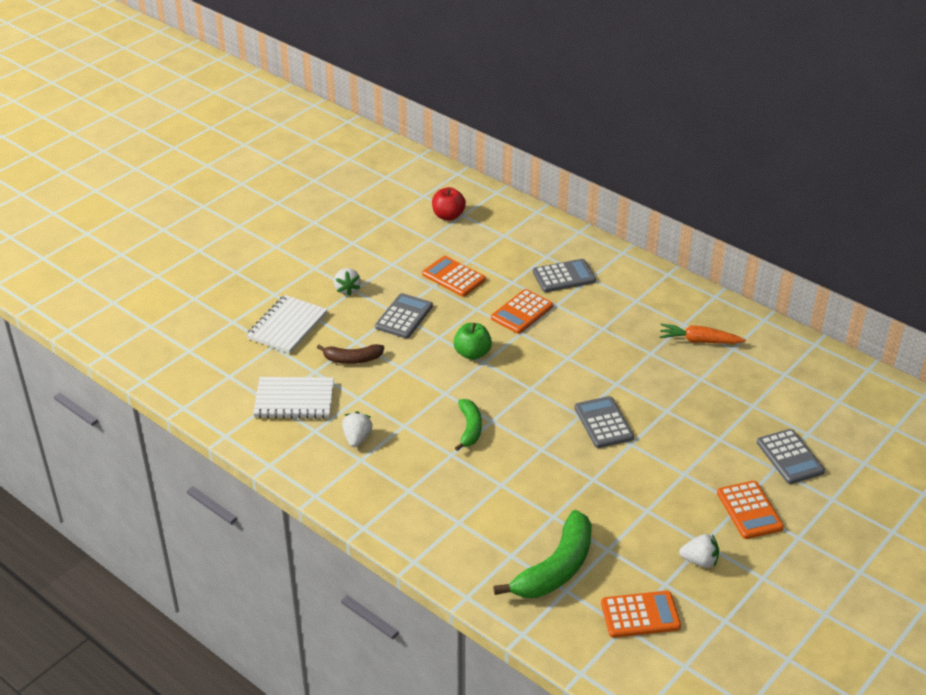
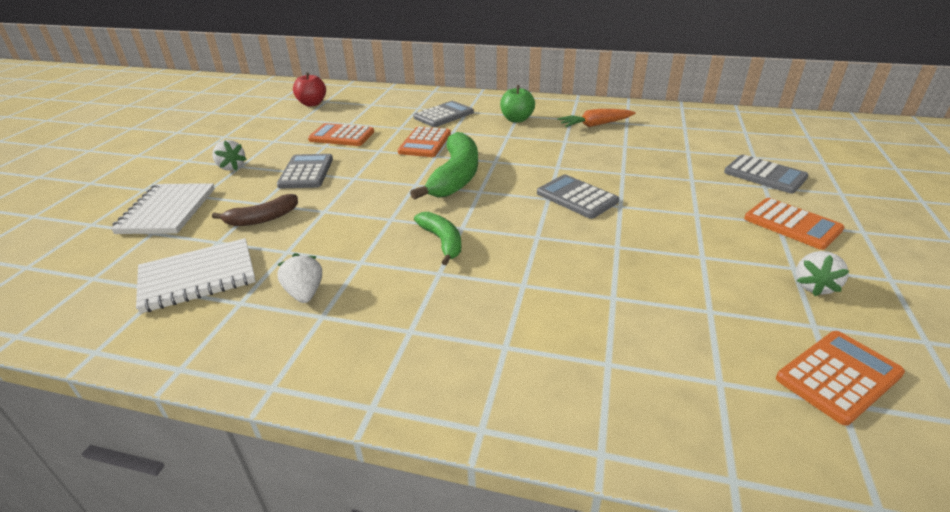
camera: 25 degrees left, 5 degrees down
green apple [453,323,492,360] -> green apple moved to [500,85,535,123]
green banana [493,510,592,598] -> green banana moved to [410,132,478,200]
white strawberry [679,534,719,568] -> white strawberry turned 135 degrees clockwise [796,251,849,296]

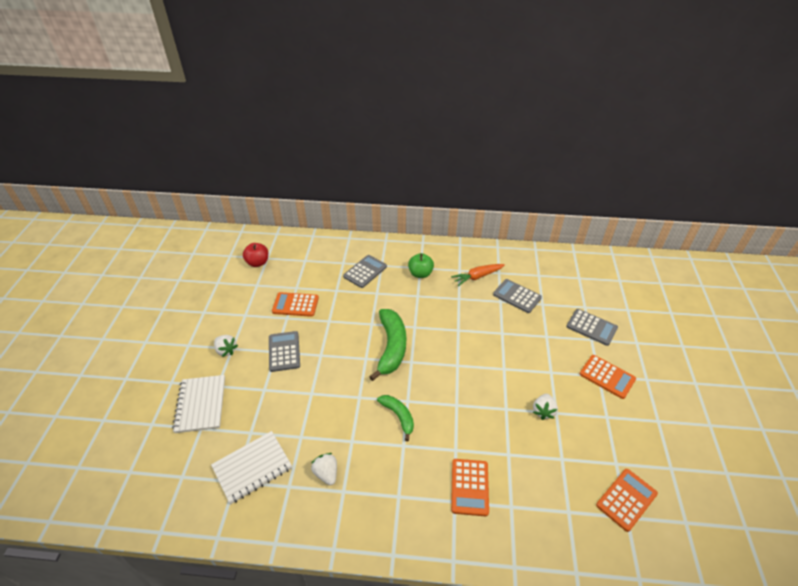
camera: 10 degrees left, 10 degrees up
brown banana [212,194,298,226] -> none
orange calculator [398,126,451,157] -> orange calculator moved to [451,459,489,516]
grey calculator [537,175,619,219] -> grey calculator moved to [493,279,542,313]
white strawberry [796,251,849,296] -> white strawberry moved to [533,394,558,420]

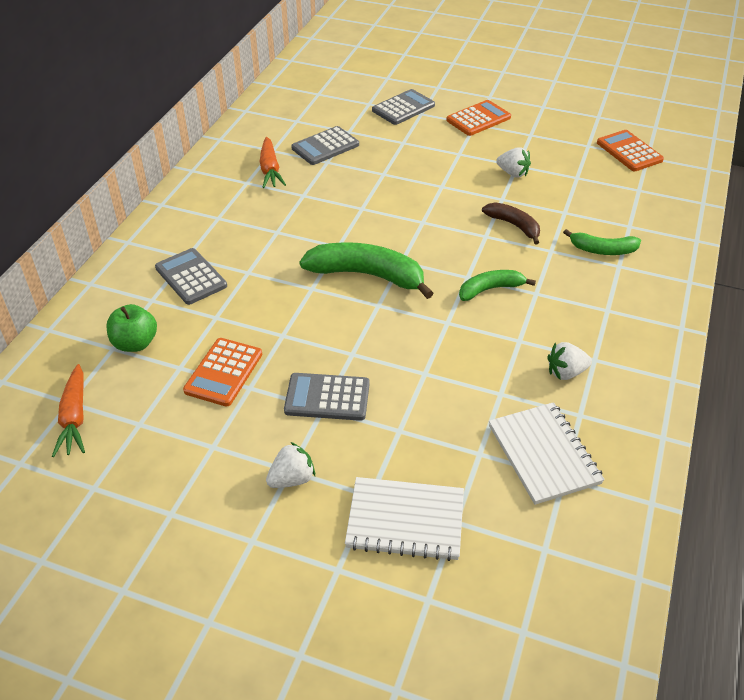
camera: 75 degrees left, 0 degrees up
red apple [243,243,268,267] -> orange carrot [52,364,85,457]
green apple [408,253,434,278] -> green apple moved to [106,304,157,352]
orange calculator [451,459,489,516] -> green banana [563,229,641,255]
none -> brown banana [482,202,540,245]

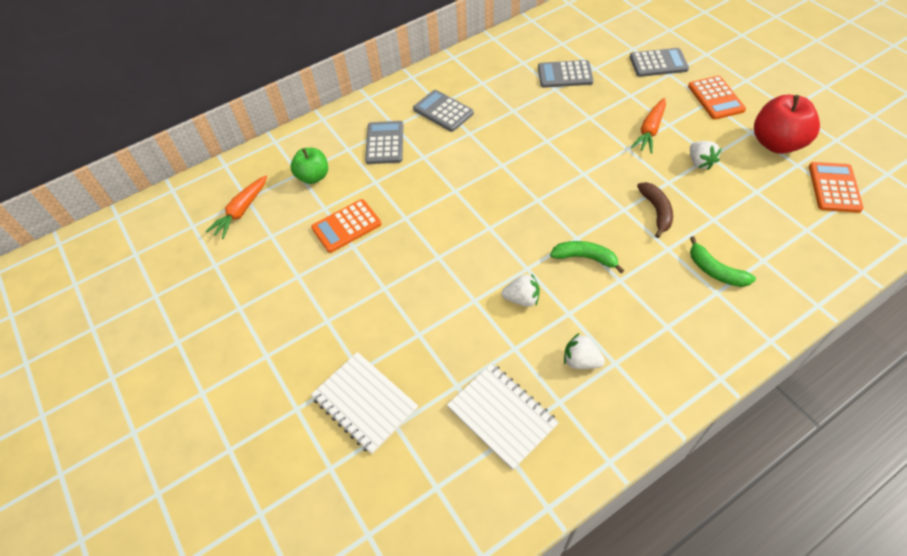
camera: 40 degrees right, 10 degrees up
orange carrot [260,137,286,188] -> orange carrot moved to [631,98,666,153]
white strawberry [266,442,315,488] -> white strawberry moved to [502,273,540,307]
grey calculator [284,373,370,421] -> grey calculator moved to [413,90,474,132]
green banana [299,242,433,299] -> none
orange calculator [446,100,511,136] -> orange calculator turned 75 degrees clockwise [688,76,746,120]
white notebook [489,402,605,505] -> white notebook turned 60 degrees counterclockwise [447,363,559,470]
none -> red apple [754,94,820,154]

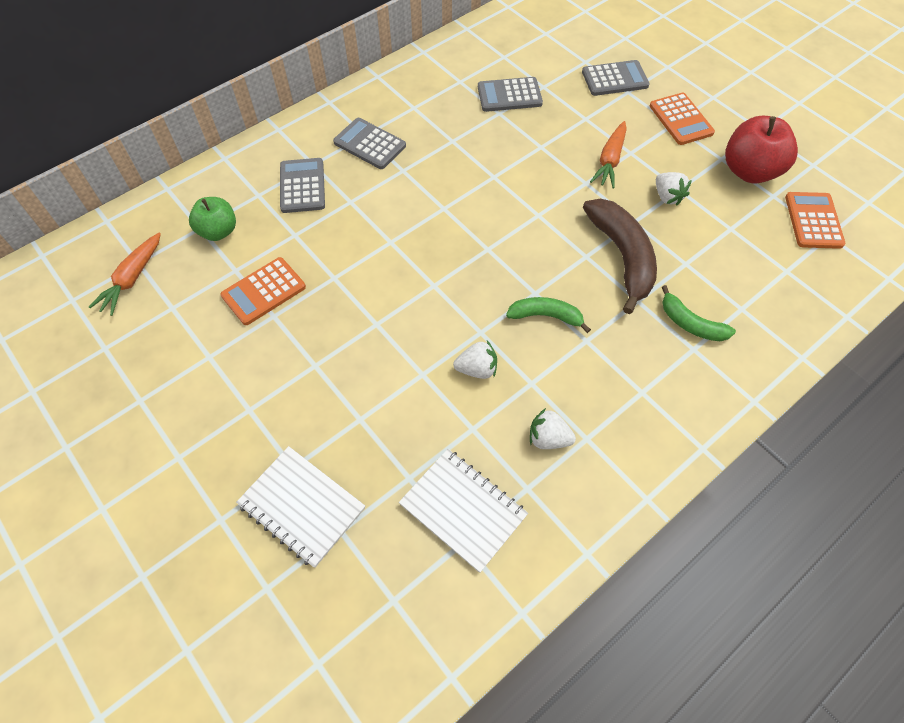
camera: 10 degrees left, 5 degrees up
brown banana [637,182,673,238] -> brown banana [583,199,657,314], size x1.74

